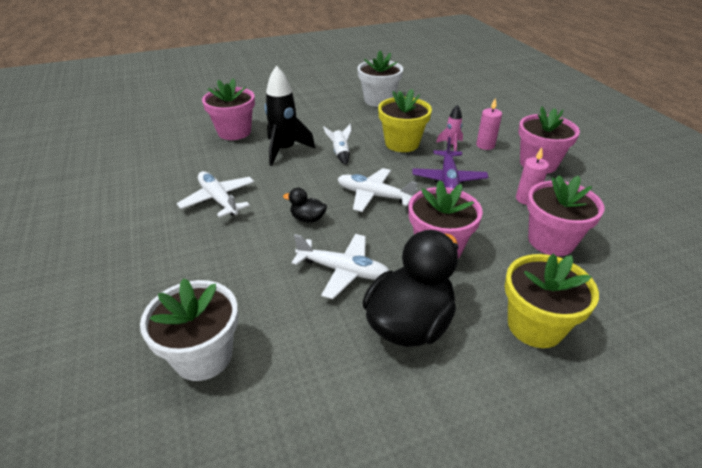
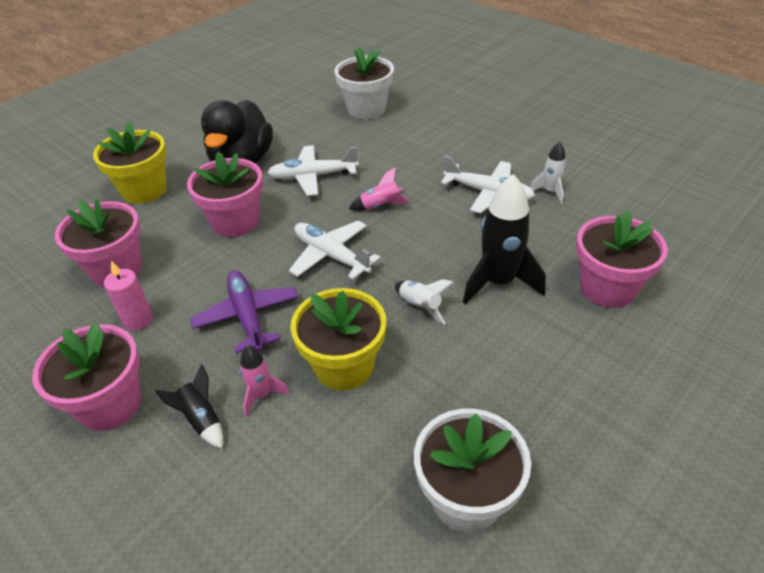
camera: 155 degrees right, 5 degrees up
black duck [283,188,327,223] -> pink rocket [349,167,410,211]
white plane [338,168,417,212] -> white plane turned 135 degrees counterclockwise [289,220,381,280]
pink candle [476,98,502,150] -> black rocket [155,364,223,449]
none -> white rocket [530,142,566,204]

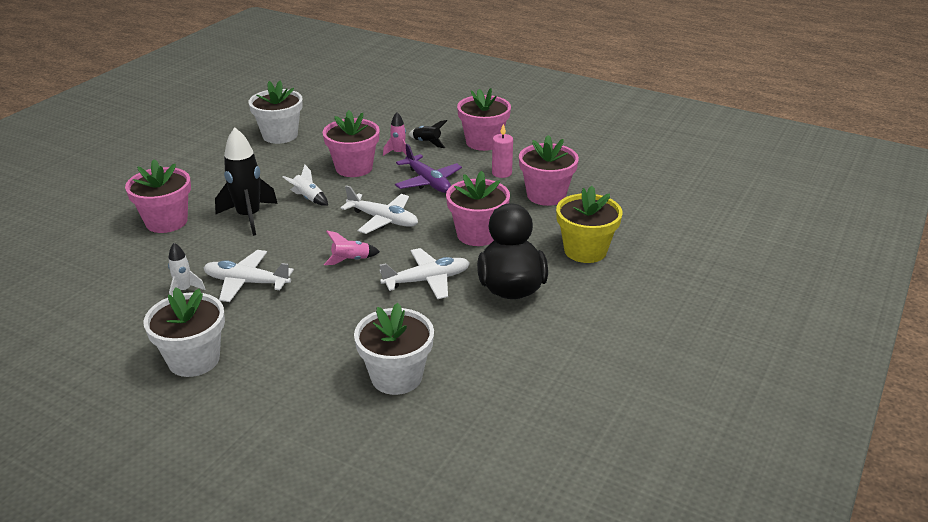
camera: 165 degrees right, 10 degrees down
yellow flower pot [291,288,386,391] -> pink flower pot [323,110,380,177]
none -> white flower pot [144,287,225,377]

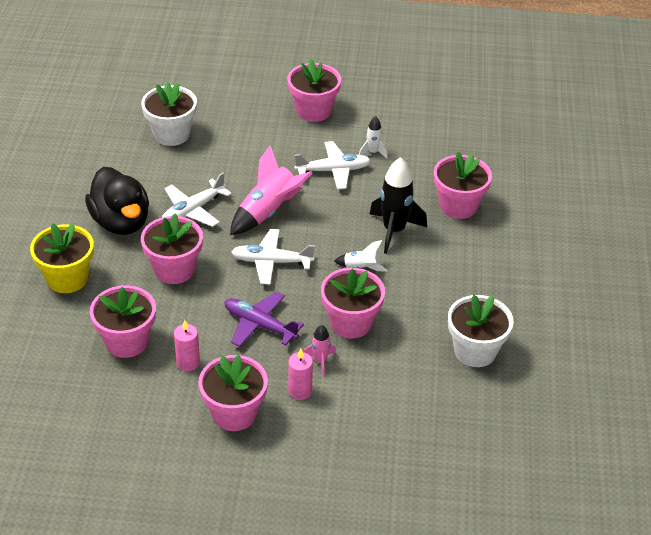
camera: 155 degrees right, 10 degrees up
white flower pot [144,287,225,377] -> pink flower pot [288,59,341,122]
pink rocket [324,231,380,265] -> pink rocket [230,146,313,235], size x1.94
black rocket [409,120,447,148] -> pink candle [288,349,313,400]

